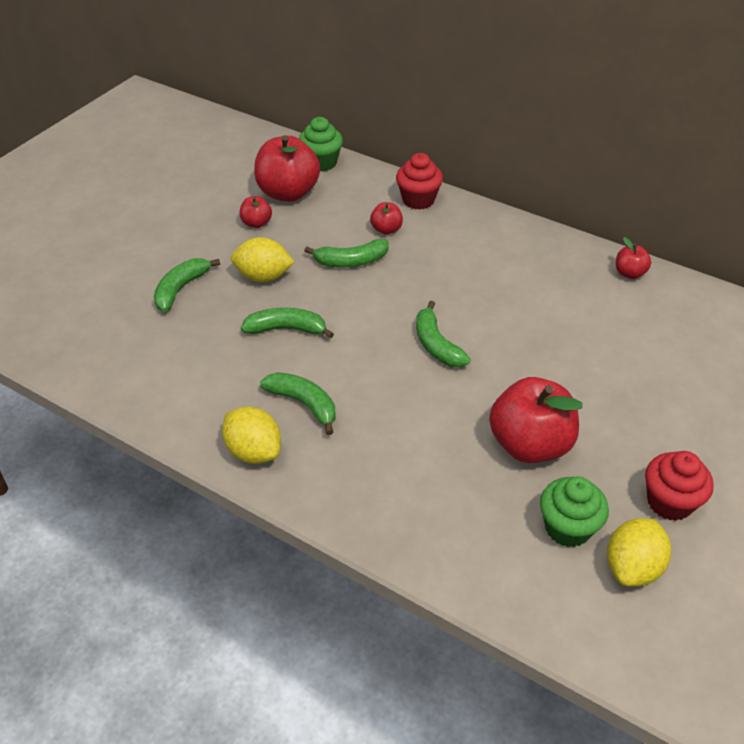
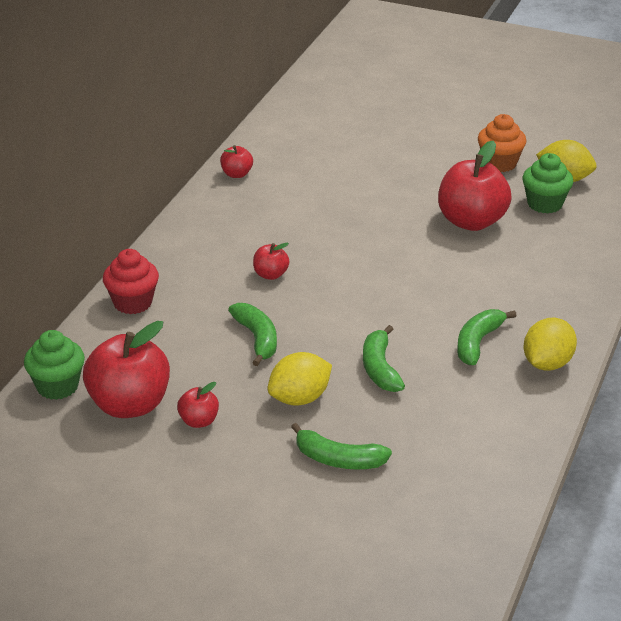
camera: 100 degrees left, 10 degrees down
yellow lemon [231,237,294,282] -> yellow lemon turned 60 degrees clockwise [267,352,332,406]
red apple [370,202,403,235] -> red apple moved to [253,243,289,280]
green banana [416,301,471,367] -> none
red cupcake [645,451,714,521] -> orange cupcake [478,114,526,172]

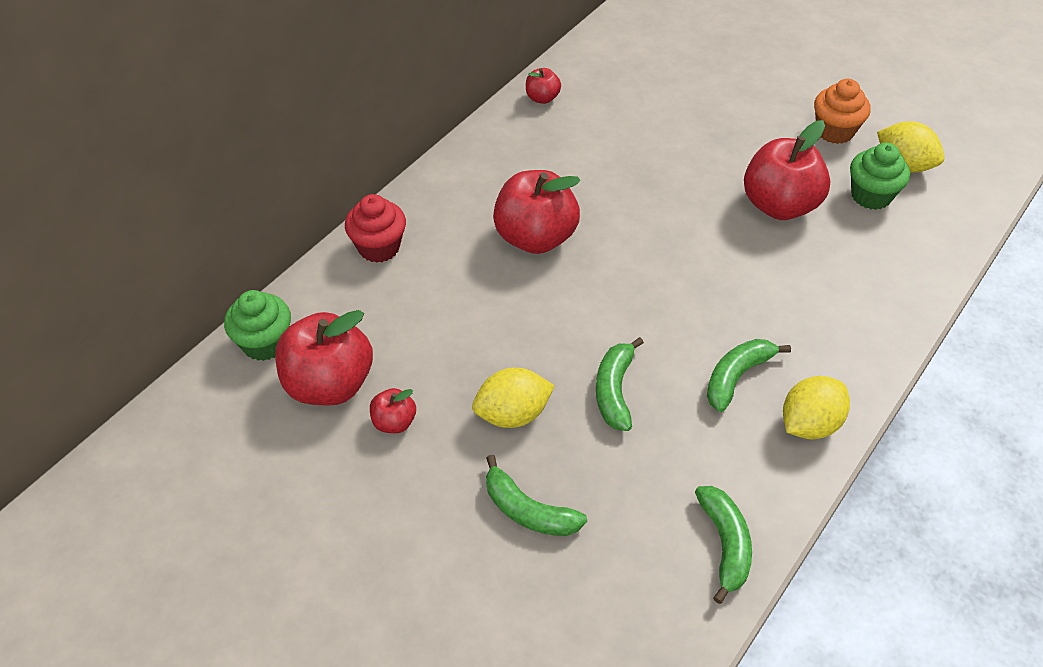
camera: 15 degrees right, 15 degrees up
green banana [228,303,277,366] -> green banana moved to [695,486,752,604]
red apple [253,243,289,280] -> red apple [493,170,581,254], size x2.09

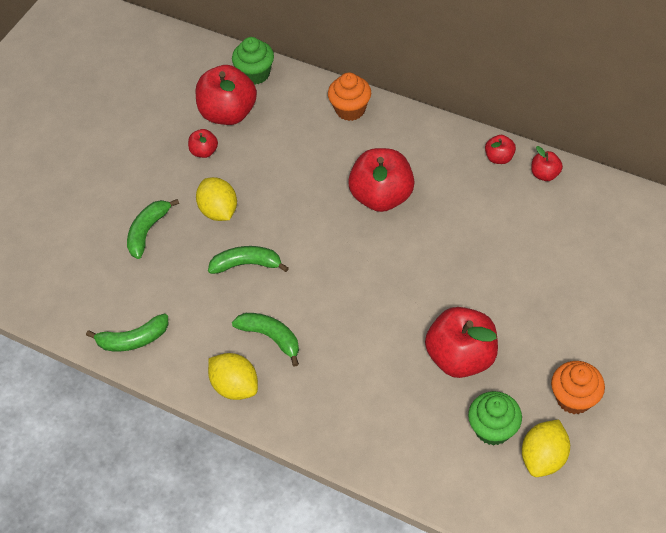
camera: 85 degrees right, 5 degrees up
red cupcake [345,194,406,263] -> orange cupcake [328,73,371,121]
none -> red apple [485,135,516,164]

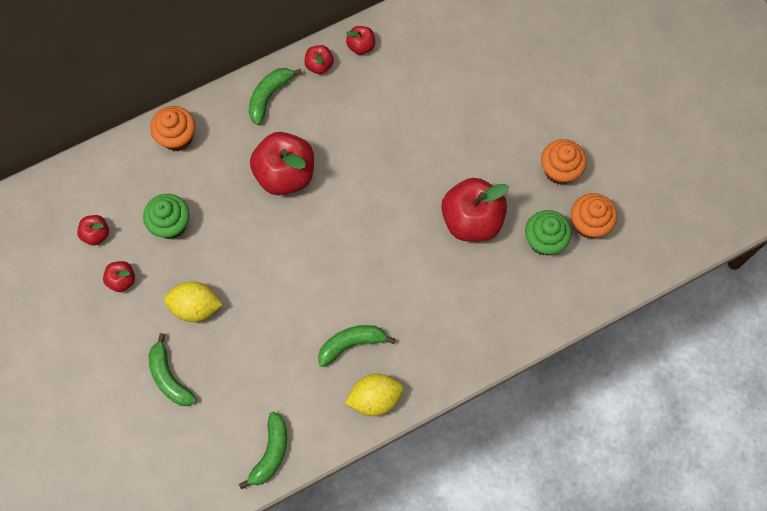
camera: 60 degrees left, 15 degrees up
red apple [196,65,257,125] -> red apple [77,215,109,245], size x0.48
green banana [208,246,289,274] -> green banana moved to [249,68,302,125]
green cupcake [232,37,274,84] -> green cupcake moved to [143,194,190,239]
yellow lemon [522,420,570,477] -> orange cupcake [571,193,617,239]

